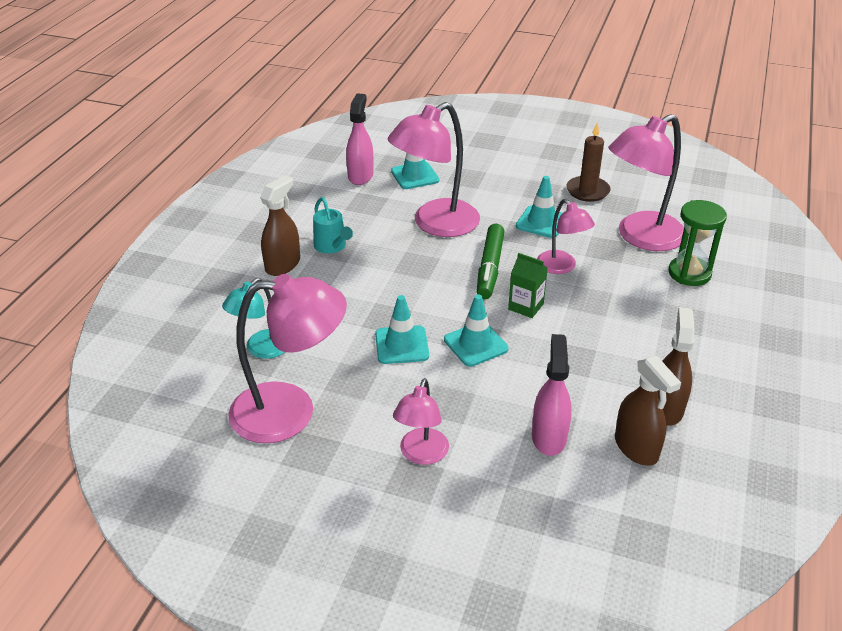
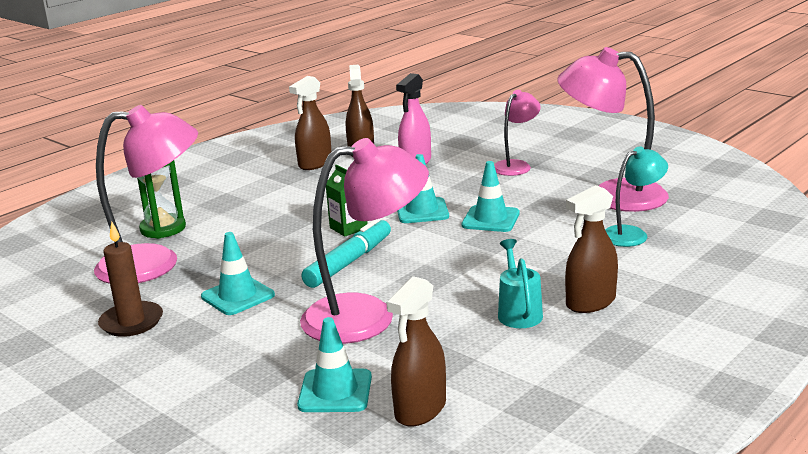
camera: 155 degrees left, 15 degrees down
pink spray bottle [346,93,374,185] -> brown spray bottle [386,276,446,426]
green marker [477,224,505,299] -> turquoise marker [301,219,391,288]
pink lamp [537,199,595,274] -> none

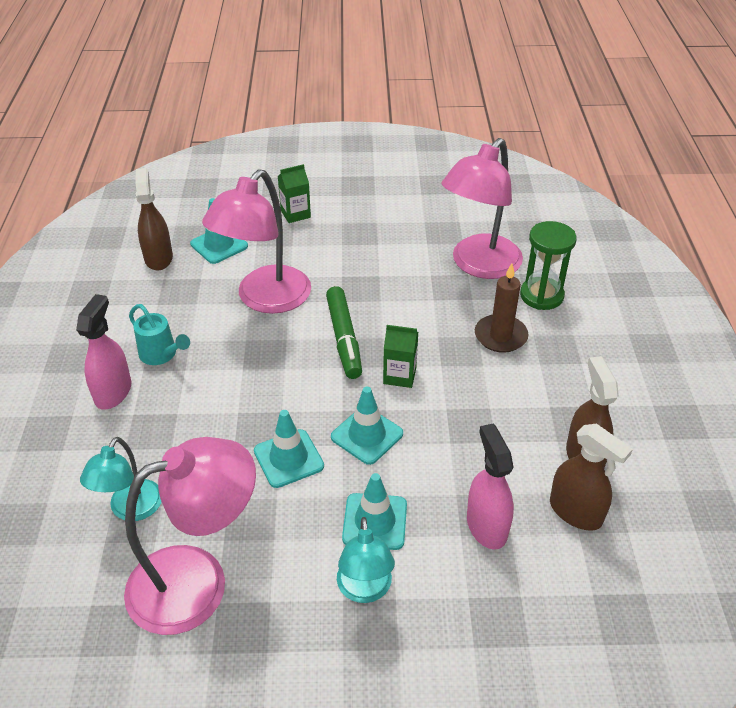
camera: 135 degrees right, 20 degrees up
brown candle [98,222,163,337] -> brown candle moved to [475,264,529,353]
turquoise traffic cone [201,232,275,315] -> turquoise traffic cone moved to [342,473,407,550]
turquoise marker [301,219,391,288] -> green marker [326,286,362,379]
pink lamp [494,90,541,176] -> turquoise lamp [337,517,395,603]
brown spray bottle [565,185,618,313] -> pink spray bottle [76,294,131,410]
none -> green carton [278,164,311,223]

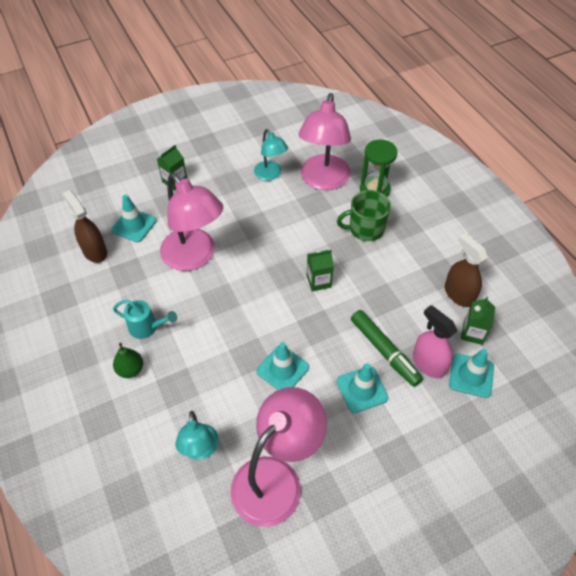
camera: 25 degrees left, 10 degrees up
pink spray bottle [76,294,131,410] -> green pear [113,343,143,378]
pink lamp [202,169,311,314] -> pink lamp turned 45 degrees counterclockwise [160,173,223,271]
green marker [326,286,362,379] -> green marker moved to [351,310,423,387]
turquoise traffic cone [331,387,403,465] -> turquoise traffic cone moved to [449,349,494,398]
turquoise lamp [337,517,395,603] -> turquoise lamp moved to [254,129,288,181]
brown candle [475,264,529,353] -> green mug [337,190,391,241]
brown spray bottle [550,424,633,531] -> green carton [461,297,495,345]

